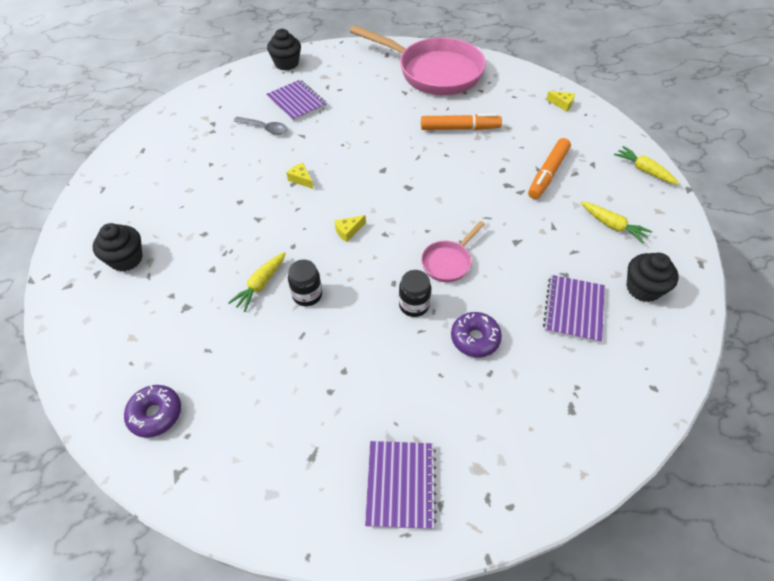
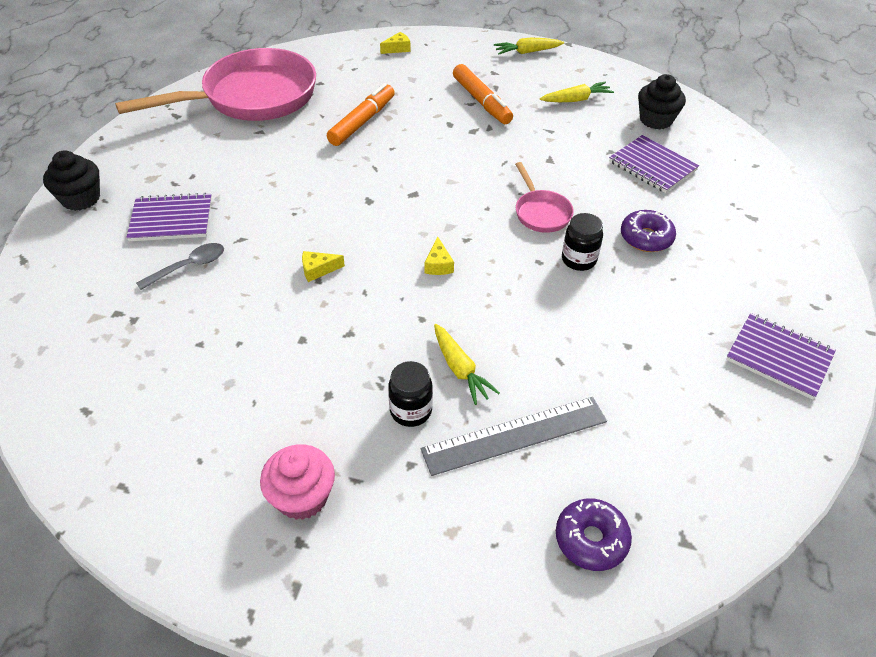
camera: 60 degrees left, 5 degrees down
black cupcake [93,223,143,271] -> pink cupcake [260,444,335,520]
black jar [288,260,322,306] -> black jar moved to [388,361,433,427]
none -> grey ruler [421,397,607,476]

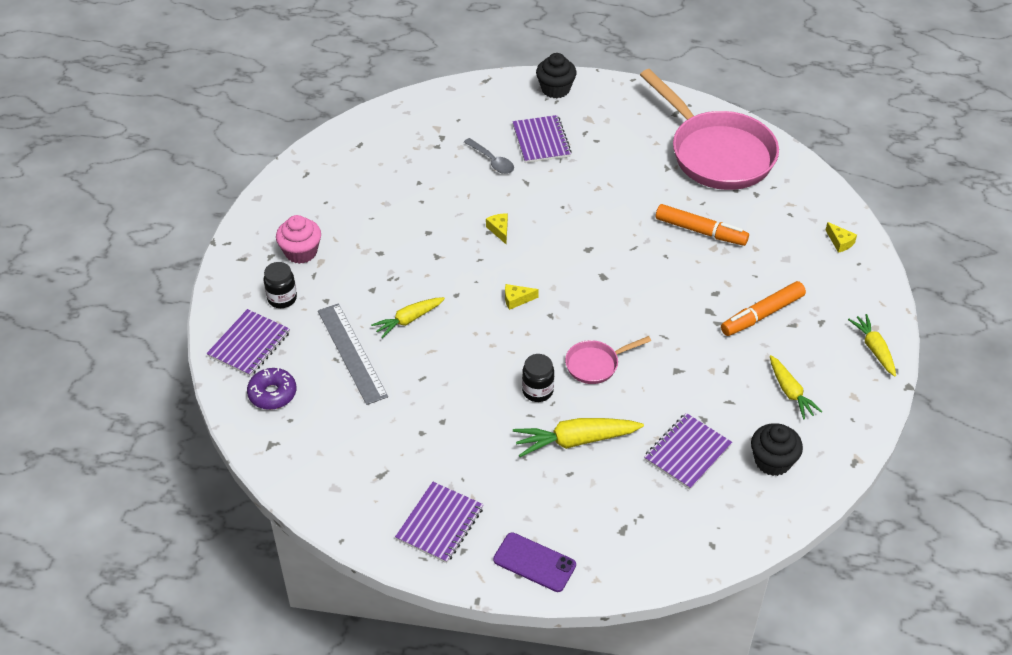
camera: 85 degrees right, 0 degrees up
black jar [388,361,433,427] -> black jar moved to [264,262,297,308]
purple donut [621,210,676,252] -> yellow carrot [513,418,644,457]
none -> purple notebook [207,309,290,377]
none -> purple phone [493,532,576,592]

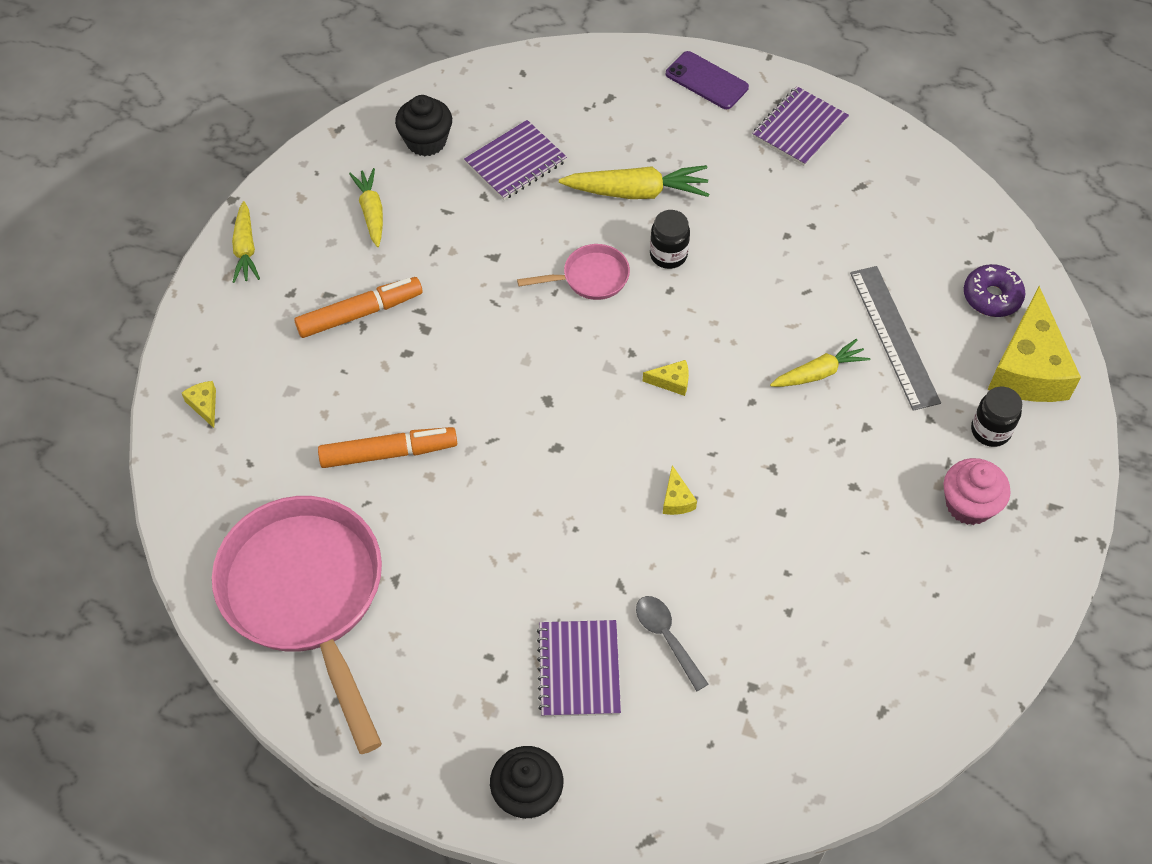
camera: 170 degrees left, 10 degrees up
purple notebook [207,309,290,377] -> yellow cheese [988,286,1081,402]
orange marker [656,204,749,246] -> orange marker turned 135 degrees clockwise [318,427,457,468]

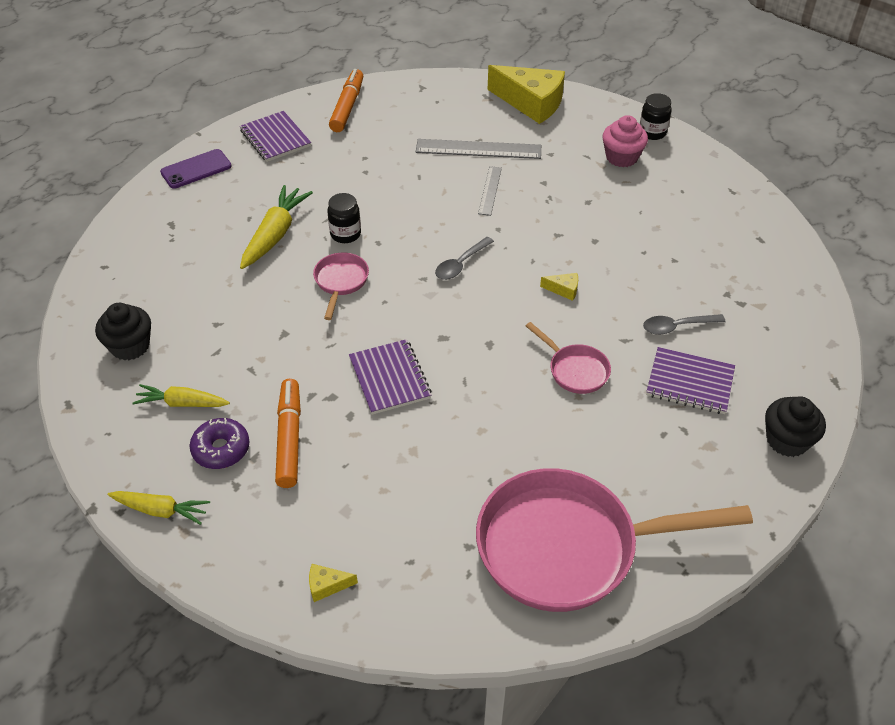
camera: 70 degrees left, 10 degrees down
orange marker [318,427,457,468] -> orange marker moved to [329,69,363,132]
purple notebook [464,120,567,200] -> purple notebook moved to [349,339,431,415]
yellow cheese [643,360,689,396] -> grey spoon [435,237,494,280]
yellow carrot [770,339,870,387] -> grey ruler [478,166,502,216]
purple donut [964,264,1025,317] -> purple donut moved to [190,418,250,469]
black jar [971,387,1022,447] -> black jar moved to [640,93,672,140]
none -> pink pan [526,322,611,394]

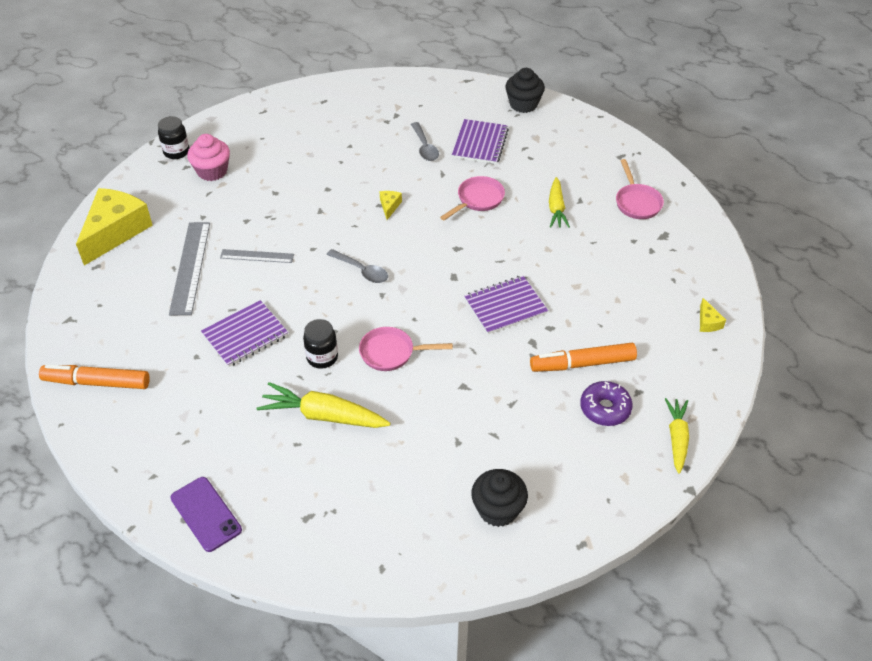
camera: 95 degrees left, 0 degrees up
yellow carrot [132,384,230,407] -> yellow carrot moved to [549,177,570,228]
purple notebook [240,111,311,162] -> purple notebook moved to [201,300,288,367]
pink pan [476,468,753,612] -> pink pan [616,159,664,219], size x0.44

